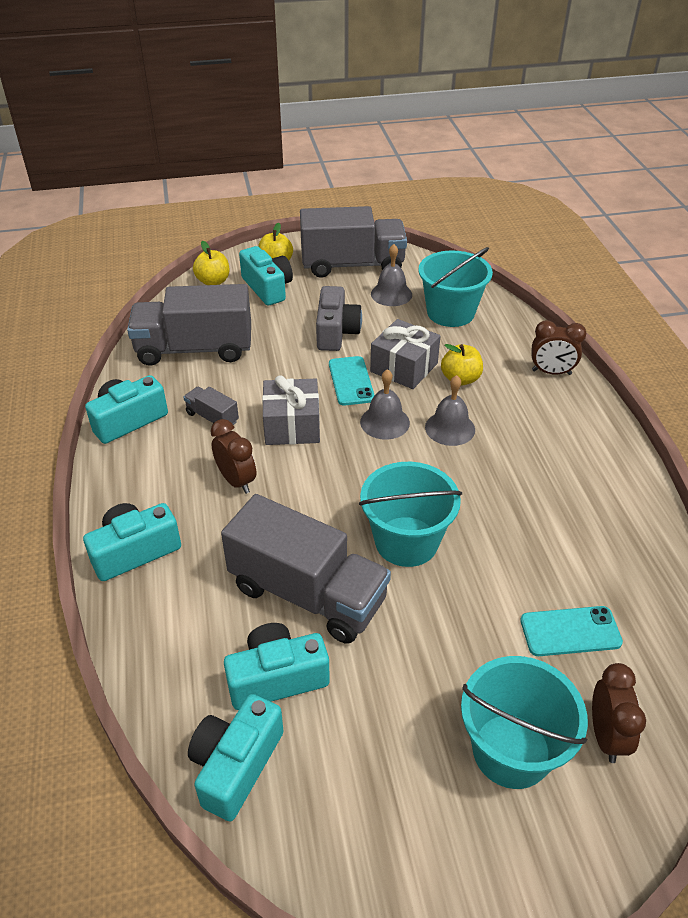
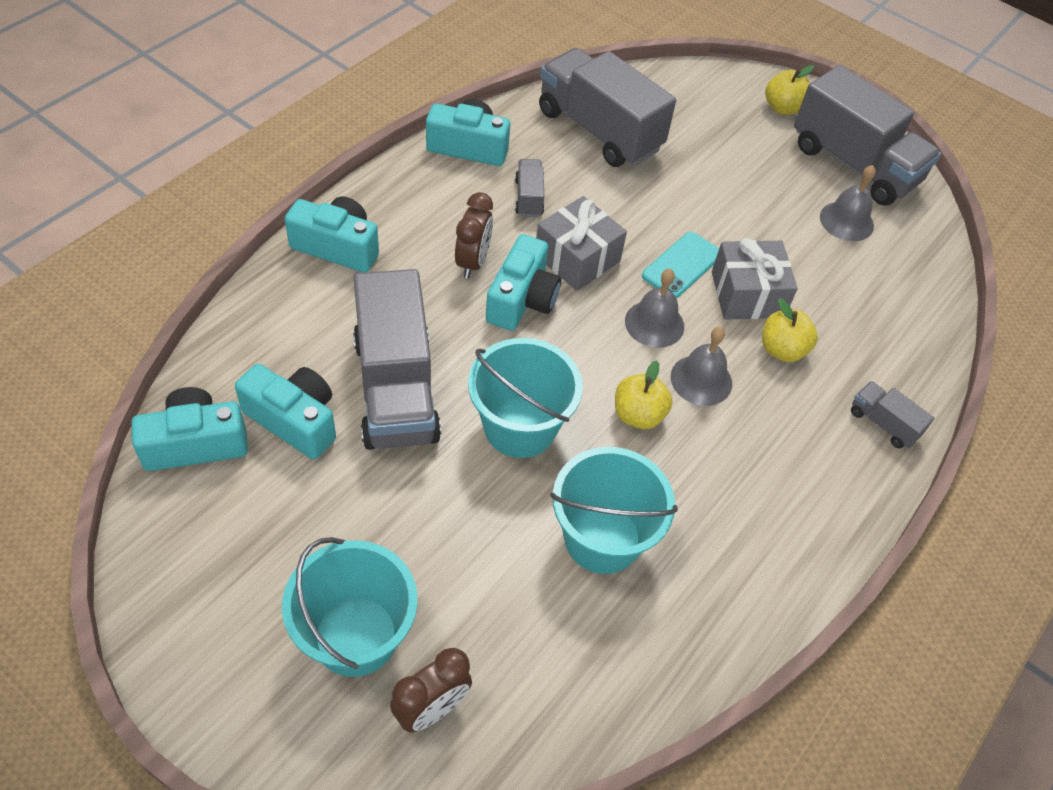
camera: 45 degrees right, 10 degrees up
yellow apple [193,241,229,285] -> yellow apple moved to [615,360,672,429]
turquoise camera [239,246,293,306] -> turquoise camera moved to [486,234,561,331]
grey camera [316,286,362,351] -> none
turquoise bucket [419,247,493,327] -> turquoise bucket moved to [550,447,678,574]
turquoise phone [520,606,623,656] -> none
brown clock [532,320,586,375] -> grey truck [851,381,934,448]

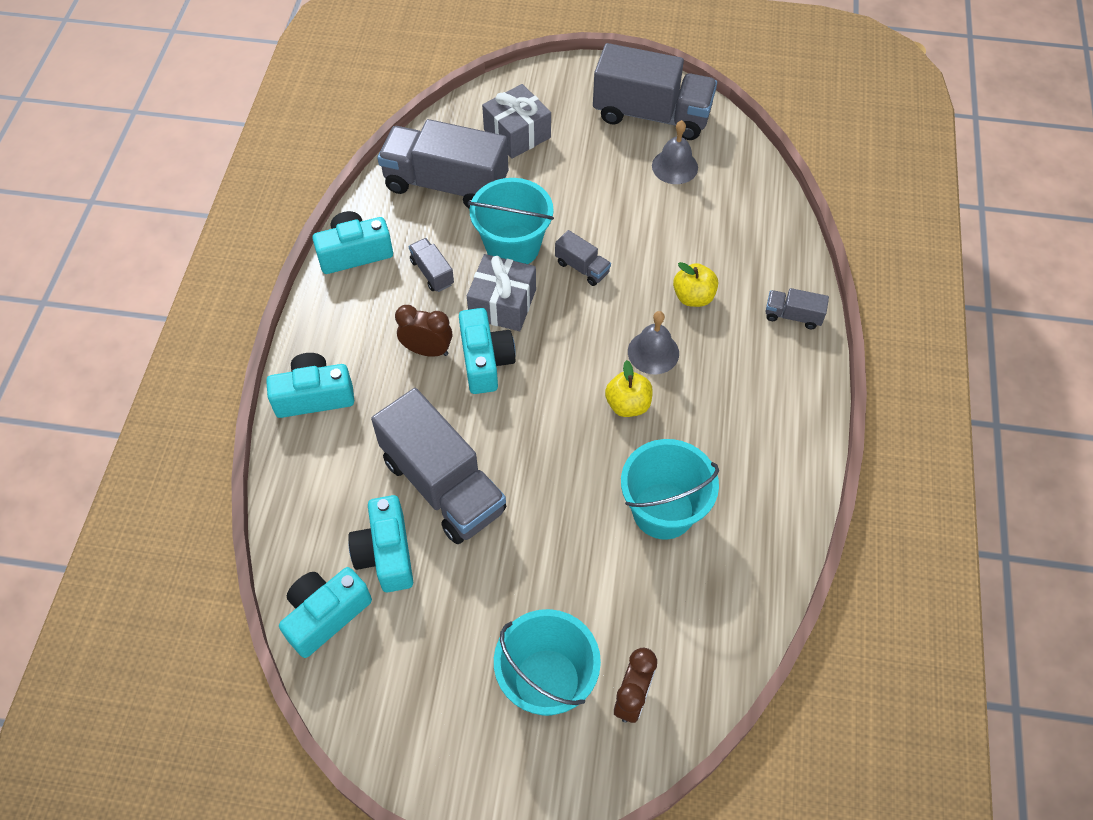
camera: 25 degrees left, 5 degrees up
turquoise camera [235,364,336,459] -> turquoise camera turned 105 degrees counterclockwise [348,495,413,592]
brown clock [455,192,493,278] -> brown clock turned 60 degrees counterclockwise [395,305,452,357]
turquoise bucket [468,338,583,458] -> turquoise bucket moved to [468,178,554,264]
grey bell [625,269,684,348] -> none
turquoise phone [642,232,719,298] -> grey truck [555,230,611,286]
grey gift [712,238,798,320] -> grey gift moved to [482,84,551,159]
yellow apple [765,65,814,115] -> none

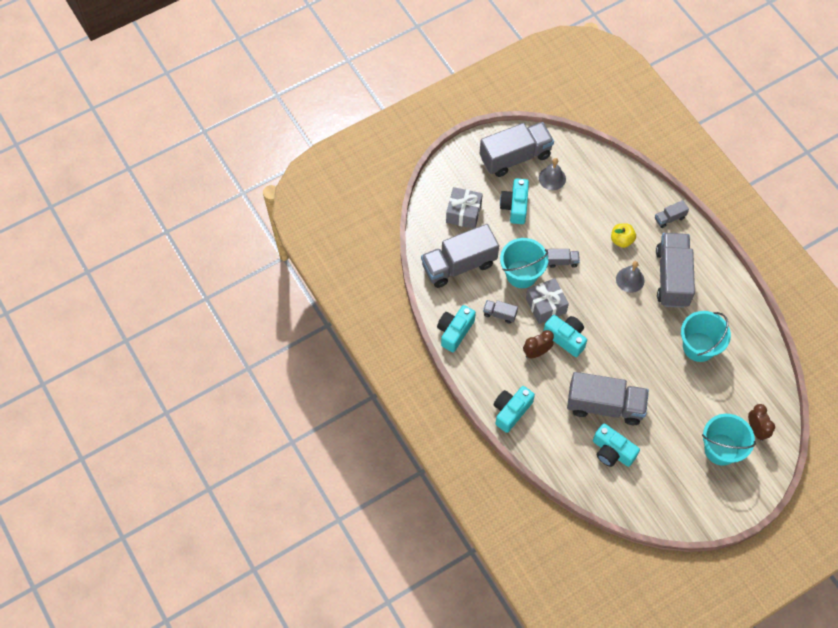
camera: 40 degrees left, 5 degrees up
turquoise camera [279,567,372,658] -> turquoise camera moved to [500,178,529,224]
yellow apple [605,360,653,417] -> none
none -> grey truck [656,233,695,308]

